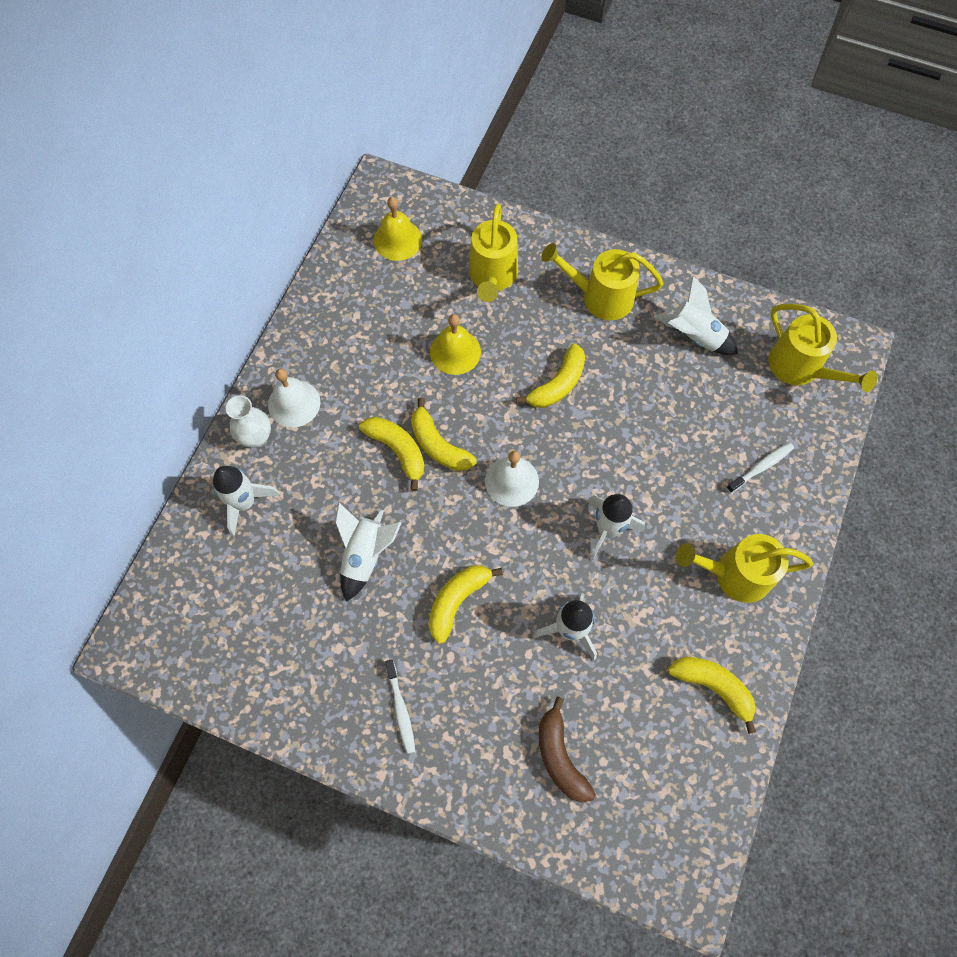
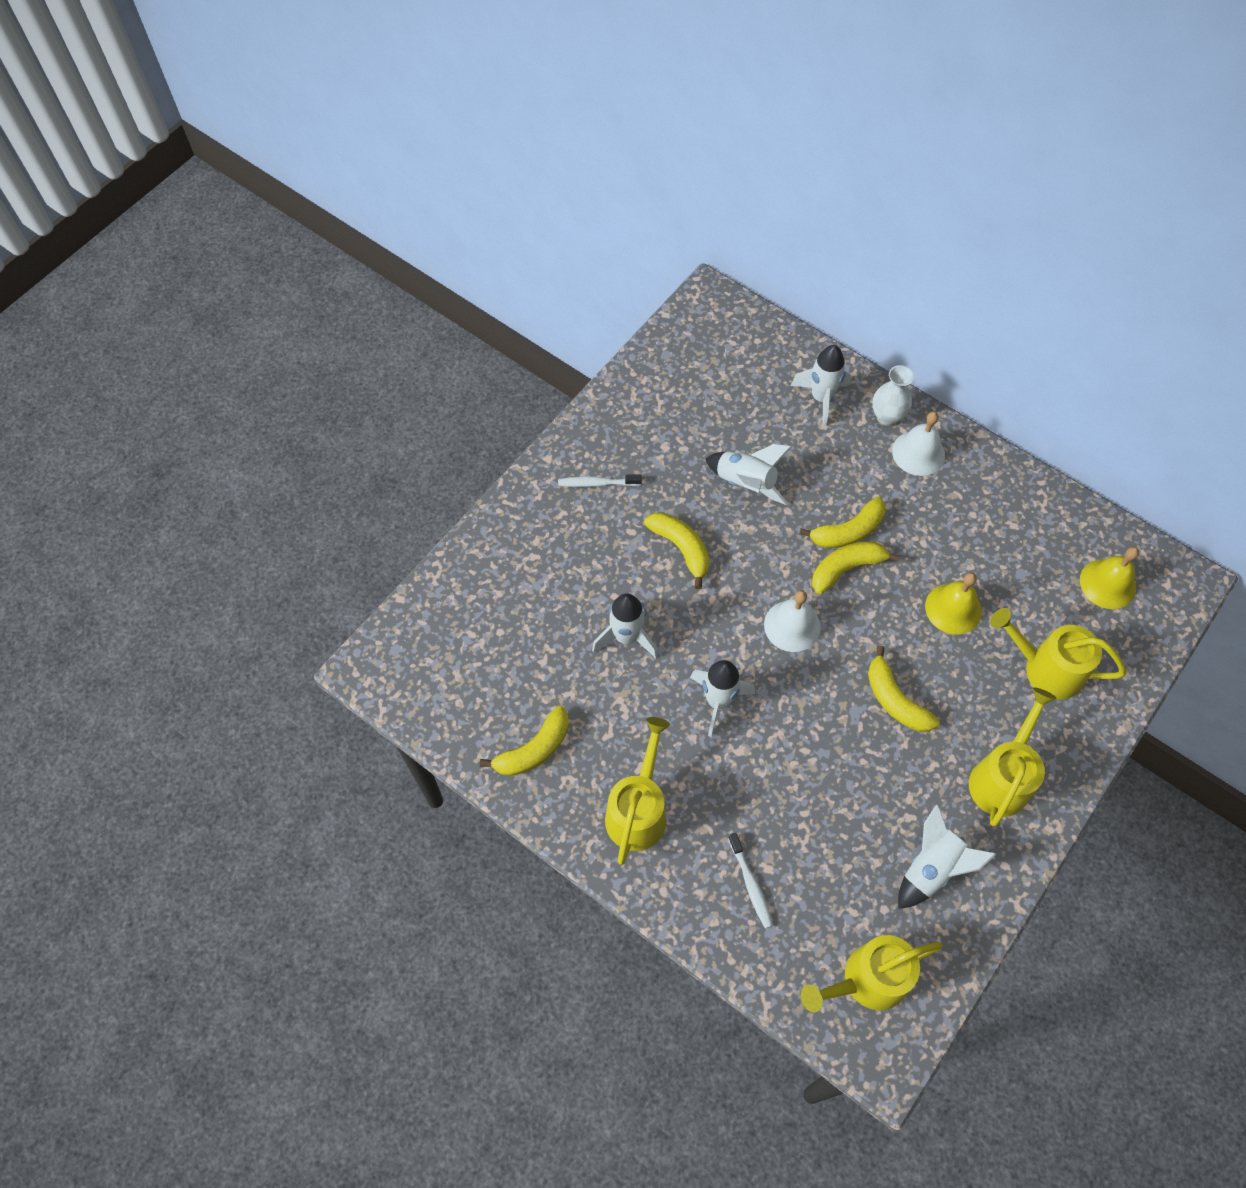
camera: 105 degrees right, 5 degrees down
brown banana [539,696,596,803] -> none

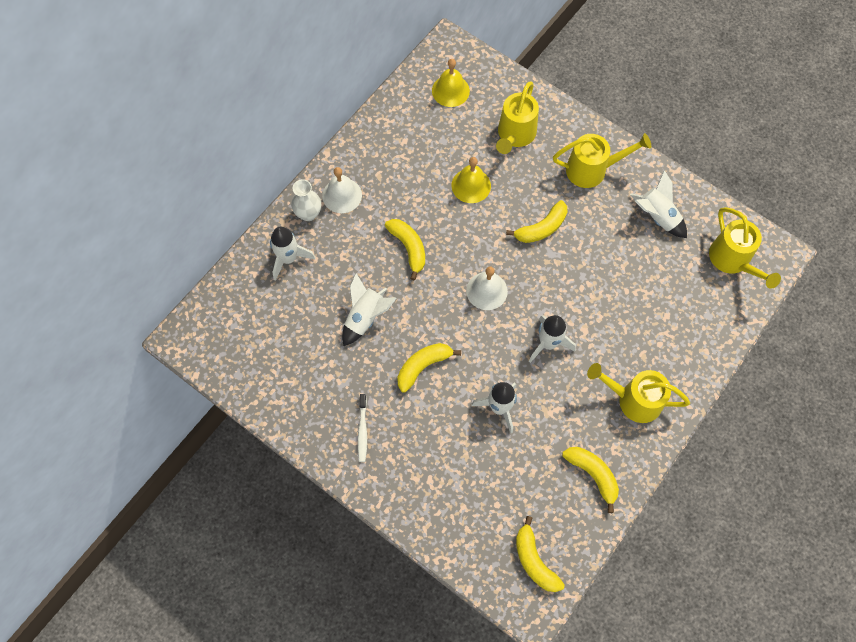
camera: 90 degrees left, 5 degrees up
white toothbrush [728,833,773,929] -> none
yellow banana [812,541,900,594] -> yellow banana moved to [516,516,565,592]
yellow watering can [969,687,1056,826] -> yellow watering can turned 150 degrees clockwise [553,133,651,188]

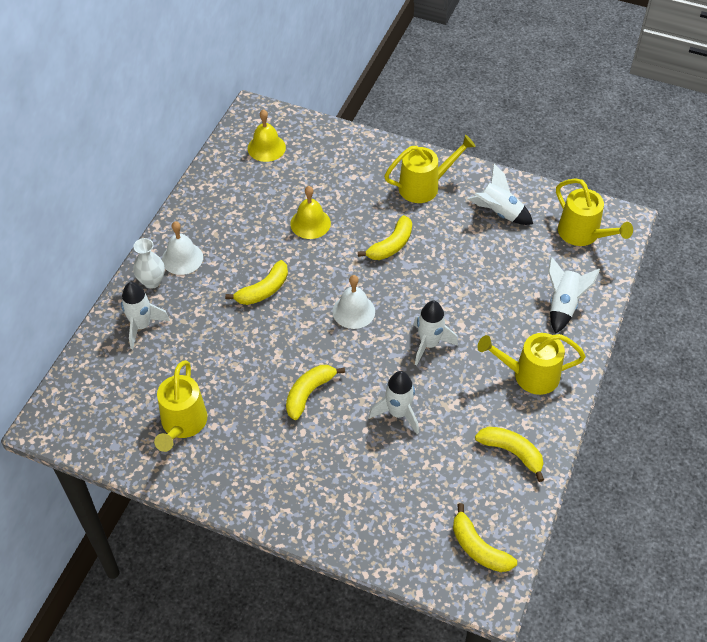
camera: 15 degrees left, 15 degrees down
white rocket [342,273,396,346] -> white rocket moved to [548,256,600,334]
white toothbrush [358,394,367,462] -> none
yellow banana [385,219,425,280] -> yellow banana turned 90 degrees clockwise [225,260,288,305]
yellow watering can [496,81,539,154] -> yellow watering can moved to [154,360,207,452]

